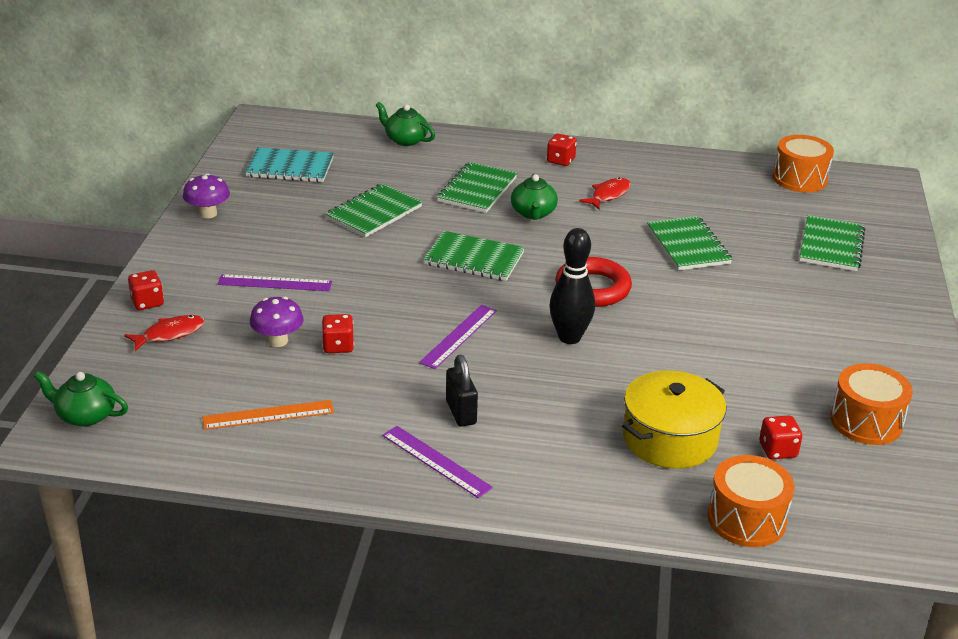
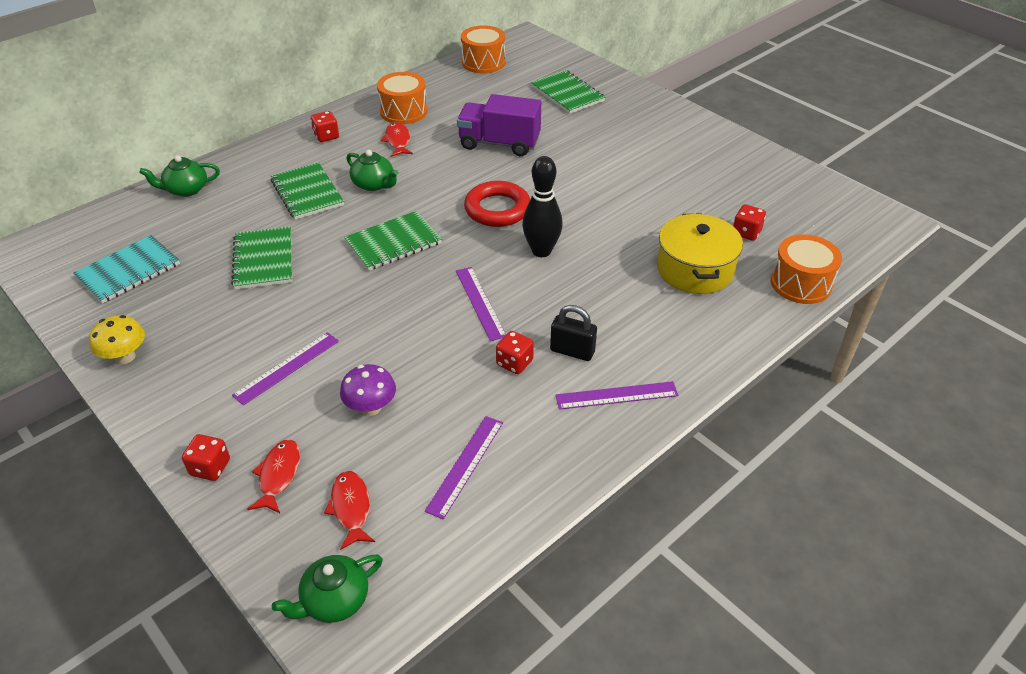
camera: 50 degrees left, 10 degrees up
purple mushroom [183,173,230,218] -> yellow mushroom [89,315,145,364]
orange ruler [203,400,334,430] -> purple ruler [425,416,503,519]
red dice [322,314,354,353] -> red dice moved to [496,331,534,374]
green notebook [647,216,732,270] -> purple truck [457,94,541,156]
orange drum [830,363,913,445] -> orange drum moved to [377,72,427,124]
none -> red fish [324,471,375,550]

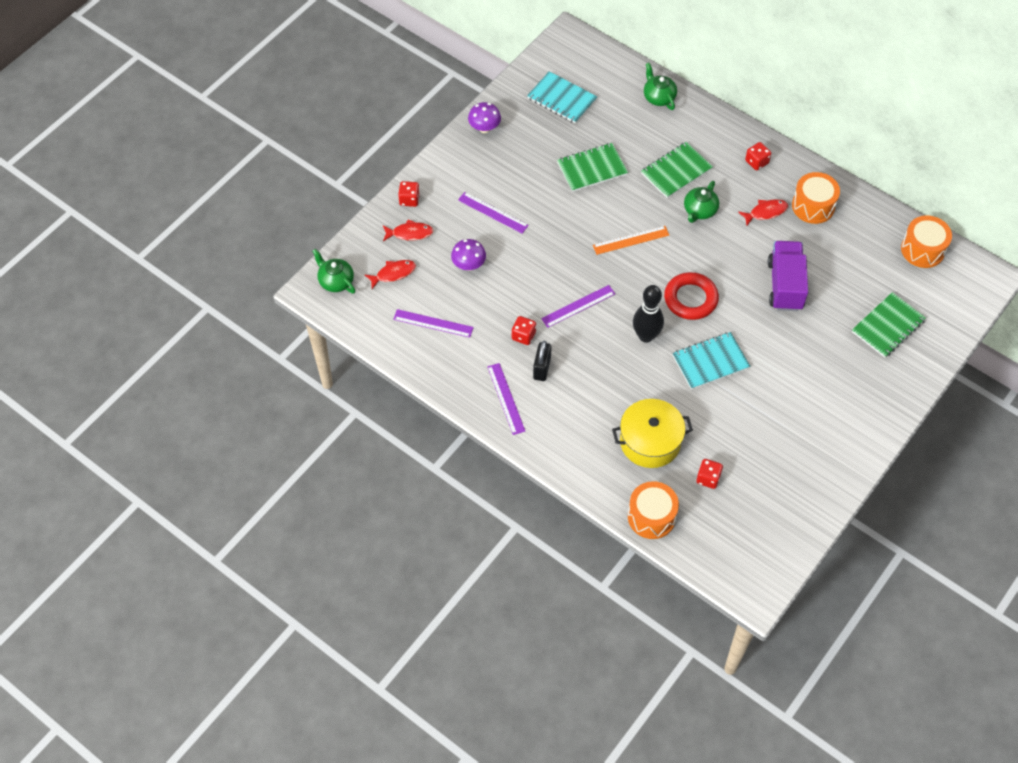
camera: 80 degrees right, 15 degrees up
yellow mushroom [89,315,145,364] -> purple mushroom [468,102,501,133]
green notebook [344,211,442,271] -> orange ruler [593,226,669,255]
none -> turquoise notebook [672,332,750,390]

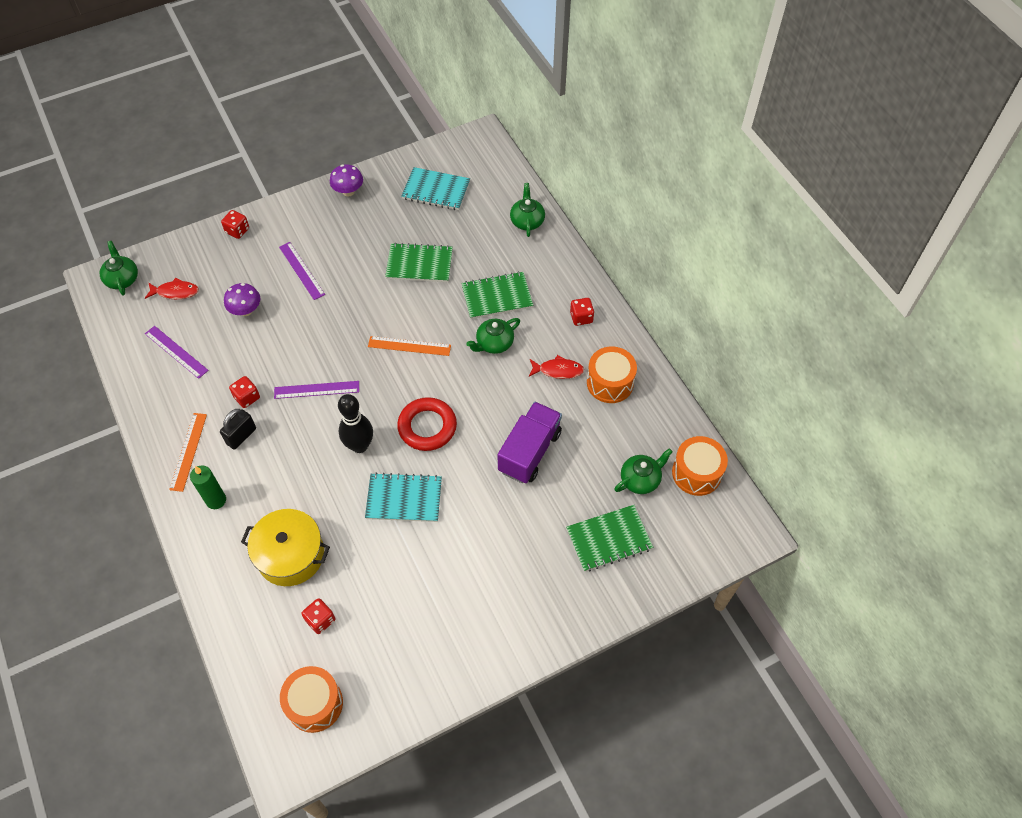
camera: 25 degrees right, 0 degrees up
red fish [383,219,434,241] -> none
purple ruler [487,363,525,435] -> orange ruler [169,413,207,492]
turquoise notebook [527,71,597,124] -> turquoise notebook turned 45 degrees counterclockwise [401,167,470,210]
orange drum [628,481,679,539] -> orange drum moved to [280,666,343,733]
none -> green candle [190,465,226,509]
none -> green teapot [614,448,672,494]

